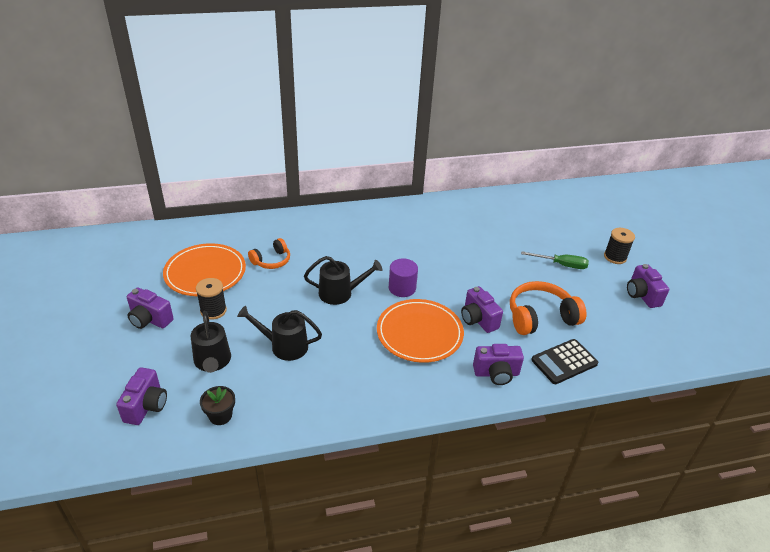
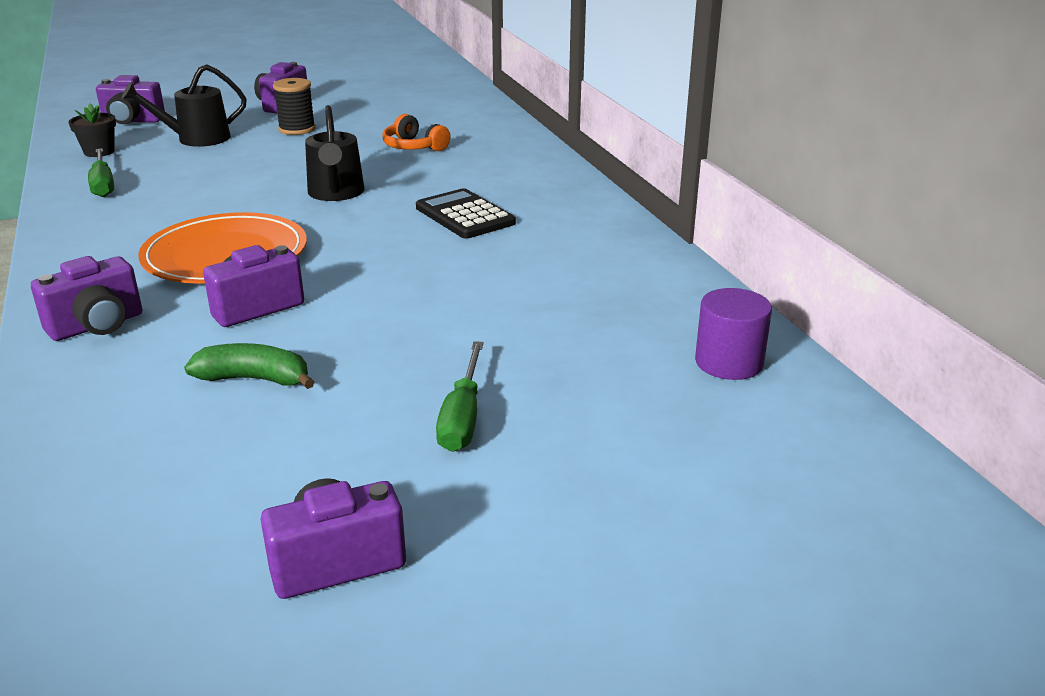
camera: 85 degrees right, 10 degrees down
orange plate [163,243,246,296] -> none
black watering can [237,306,322,361] -> none
purple cylinder [389,258,418,297] -> purple cylinder moved to [695,288,772,380]
purple camera [473,344,524,385] -> purple camera turned 120 degrees counterclockwise [31,256,142,341]
orange headphones [510,281,586,335] -> green banana [184,343,314,389]
black calculator [531,339,598,384] -> black calculator moved to [416,188,516,239]
black spool [604,228,635,264] -> none
none -> green screwdriver [88,148,114,197]

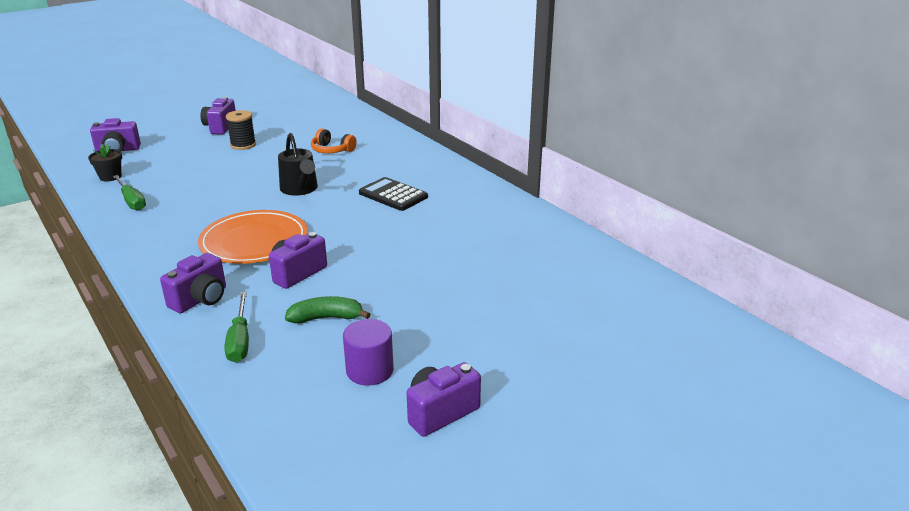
camera: 15 degrees left, 0 degrees up
black watering can [122,64,246,147] -> none
green screwdriver [436,341,484,452] -> green screwdriver moved to [224,292,249,362]
purple cylinder [695,288,772,380] -> purple cylinder moved to [343,319,394,386]

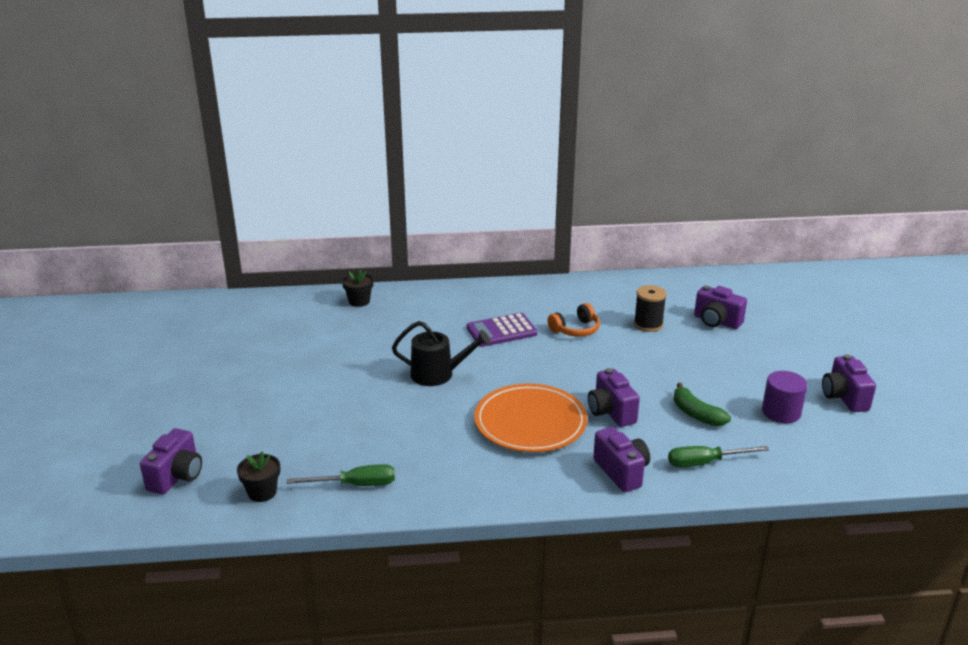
camera: 60 degrees left, 0 degrees up
purple camera [200,97,236,135] -> purple camera moved to [694,286,747,329]
green screwdriver [224,292,249,362] -> green screwdriver turned 150 degrees clockwise [668,446,770,467]
black spool [226,110,256,150] -> black spool moved to [634,285,667,332]
green banana [285,296,371,324] -> green banana turned 60 degrees counterclockwise [673,383,731,426]
orange headphones [311,128,357,153] -> orange headphones moved to [547,303,600,337]
black calculator [359,177,428,211] -> purple calculator [467,313,538,347]
none -> black flower pot [342,269,374,307]

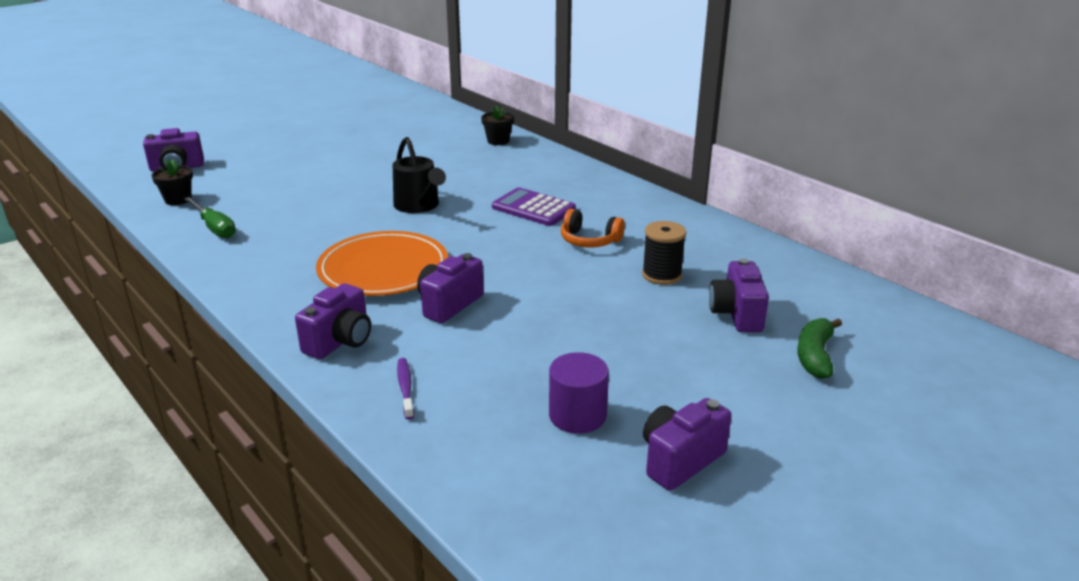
camera: 55 degrees right, 0 degrees up
green screwdriver [668,446,770,467] -> purple toothbrush [397,358,414,420]
green banana [673,383,731,426] -> green banana moved to [797,318,842,379]

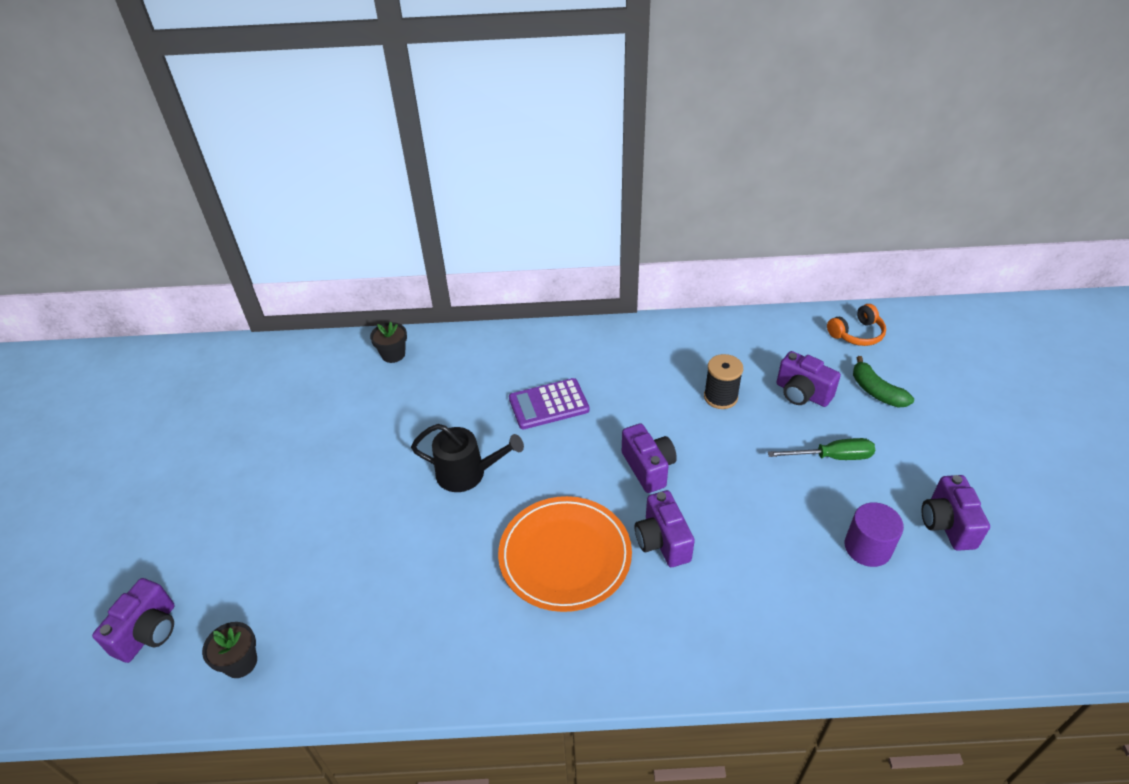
camera: 50 degrees left, 15 degrees up
green screwdriver [184,196,236,238] -> green screwdriver moved to [768,438,875,460]
purple camera [295,283,371,359] -> purple camera moved to [622,423,677,493]
purple toothbrush [397,358,414,420] -> none
orange headphones [561,209,625,247] -> orange headphones moved to [827,304,886,346]

